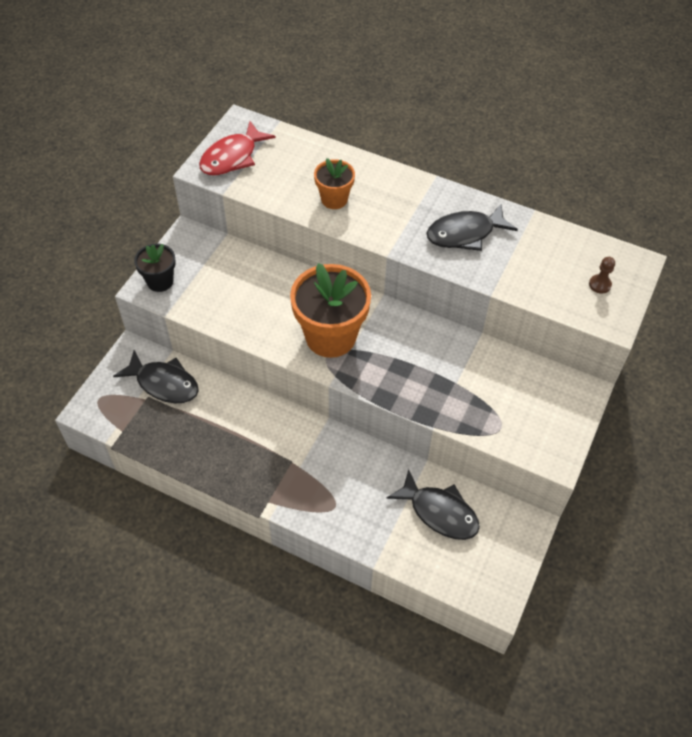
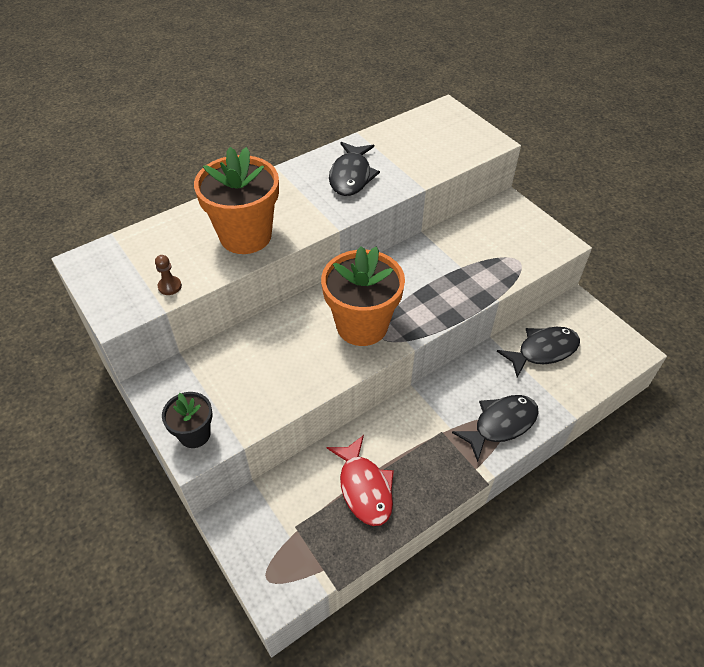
camera: 60 degrees left, 5 degrees down
black fish [113,350,199,403] -> black fish moved to [452,395,539,462]
red fish [199,121,276,175] -> red fish moved to [326,435,394,526]
orange flower pot [314,158,355,209] -> orange flower pot [194,147,279,254], size x1.86
brown pawn [589,257,615,294] -> brown pawn moved to [155,255,182,295]

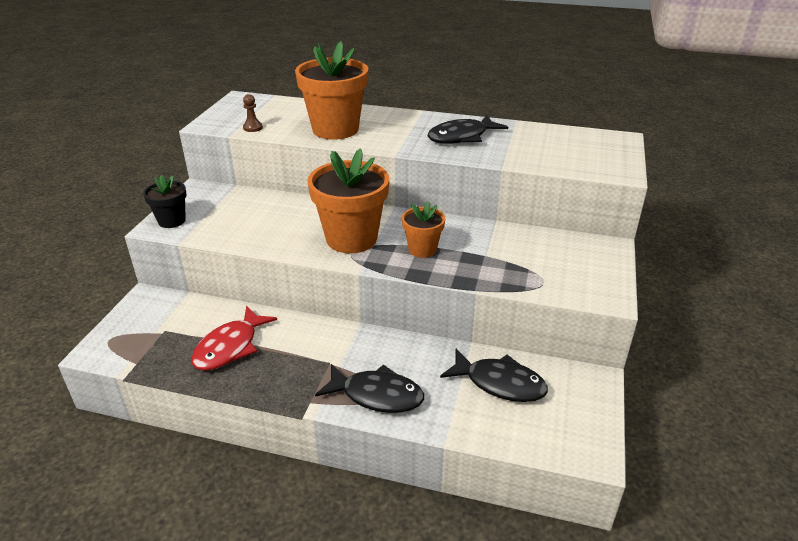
camera: 50 degrees right, 15 degrees down
none -> orange flower pot [402,201,445,258]

